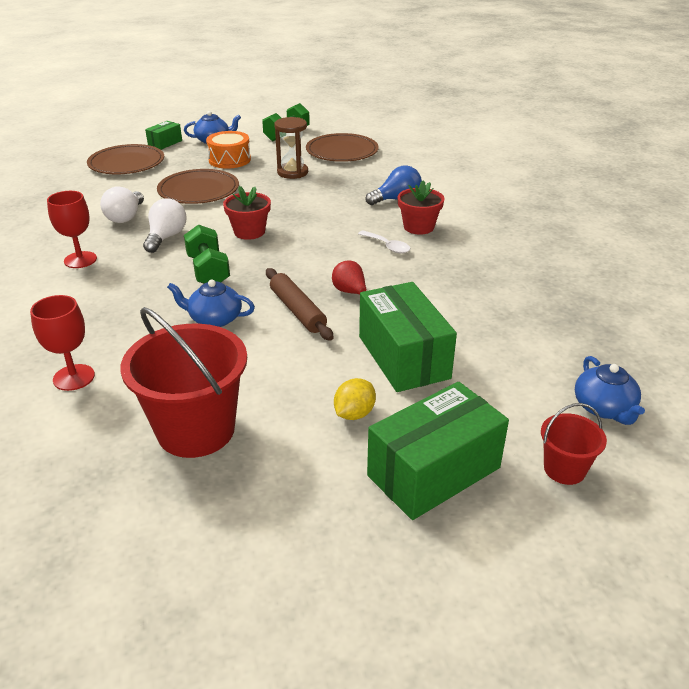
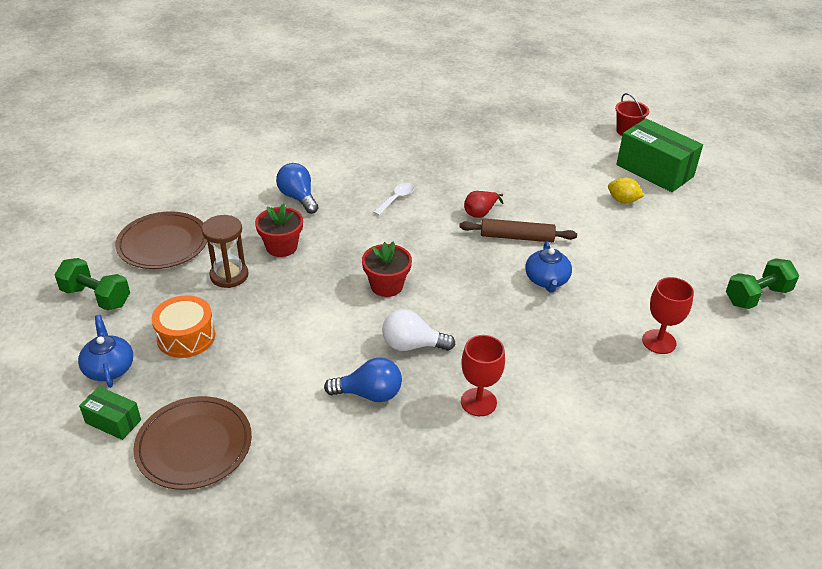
camera: 100 degrees left, 5 degrees up
white light bulb [100,186,144,223] -> blue light bulb [324,357,402,402]
red bucket [120,307,247,458] -> none
brown plate [157,169,239,204] -> none
green dumbbell [184,224,230,284] -> green dumbbell moved to [726,258,799,309]
brown rolling pin [266,268,333,341] -> brown rolling pin turned 45 degrees clockwise [459,218,577,242]
green box [359,282,457,392] -> none
red flower pot [398,180,445,234] -> red flower pot moved to [255,203,303,257]
blue teapot [575,356,645,425] -> none

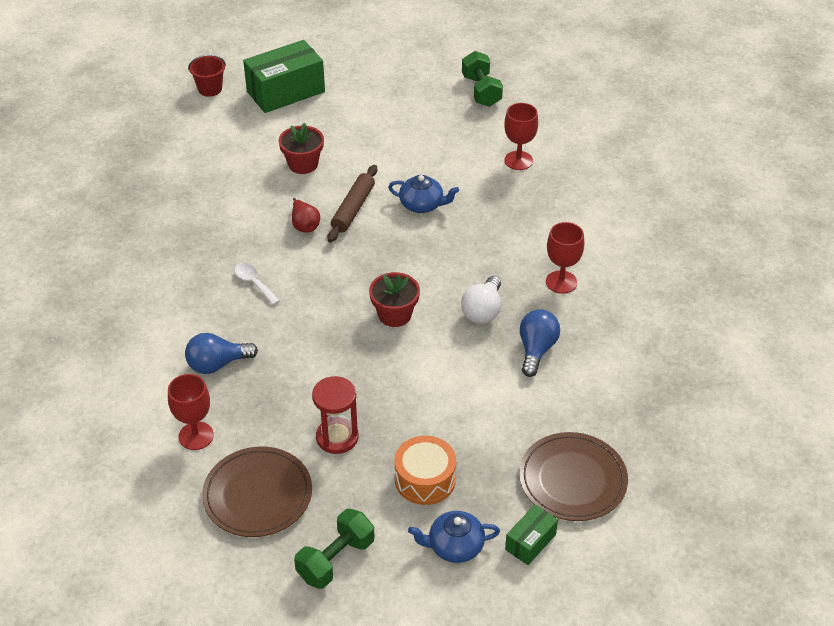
camera: 75 degrees left, 5 degrees up
brown hourglass [201,215,248,288] -> red hourglass [312,376,359,454]
red flower pot [255,203,303,257] -> red flower pot moved to [279,123,324,174]
yellow lemon [608,177,644,203] -> none
none -> red goblet [168,374,214,450]

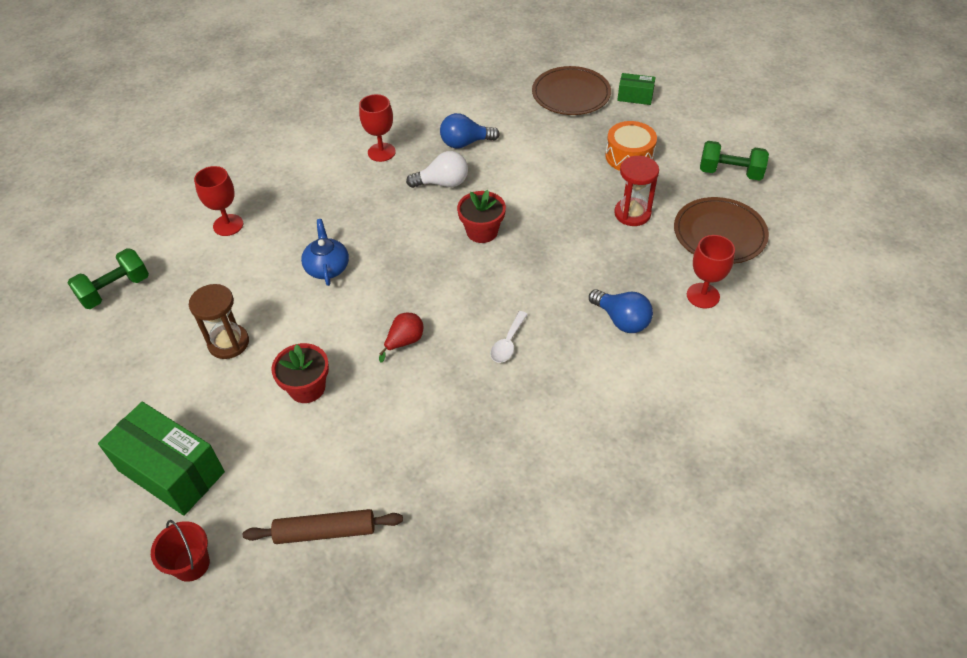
camera: 115 degrees left, 5 degrees up
brown rolling pin [327,165,377,242] -> brown rolling pin moved to [243,509,403,544]
blue teapot [408,511,500,563] -> none
none -> brown hourglass [189,284,249,359]

